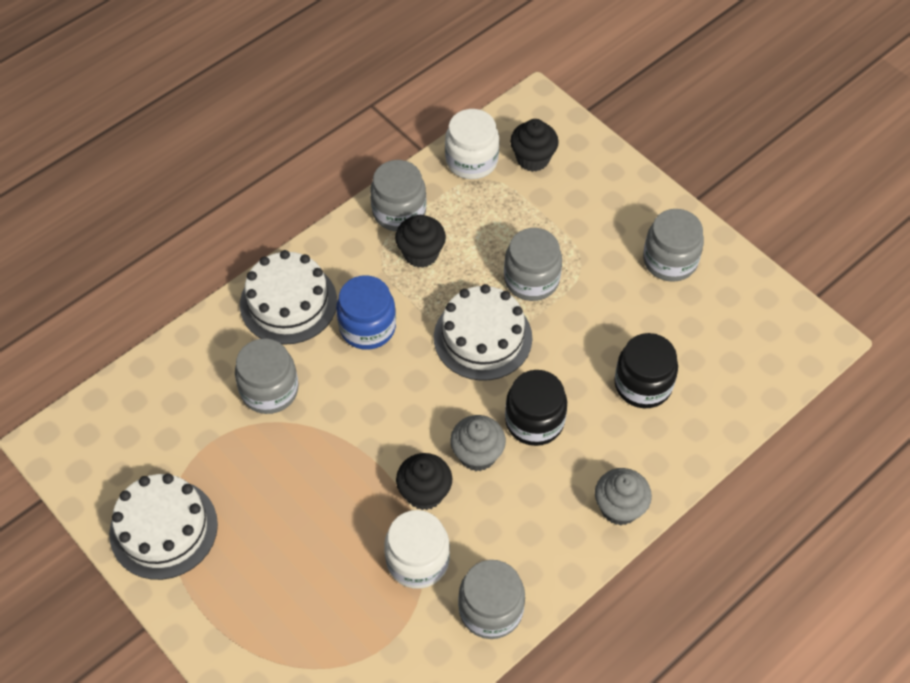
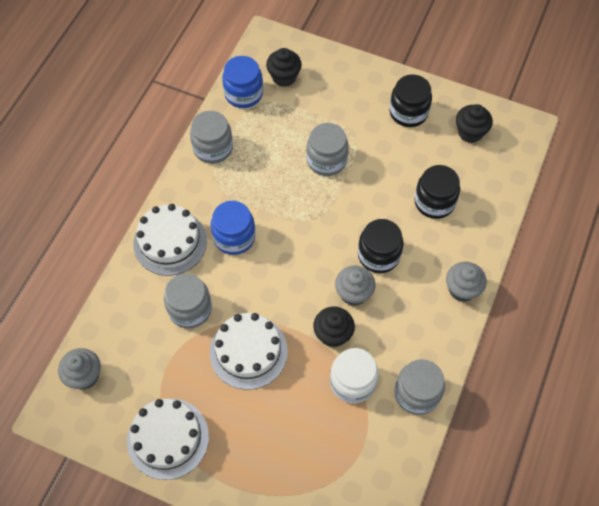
camera: 25 degrees left, 5 degrees up
black cupcake [395,215,446,268] -> black cupcake moved to [456,104,493,143]
white cake [434,284,532,381] -> white cake moved to [210,313,288,390]
white jar [445,109,499,179] -> blue jar [222,56,263,108]
grey jar [643,209,704,282] -> black jar [390,74,432,127]
none -> grey cupcake [58,348,101,390]

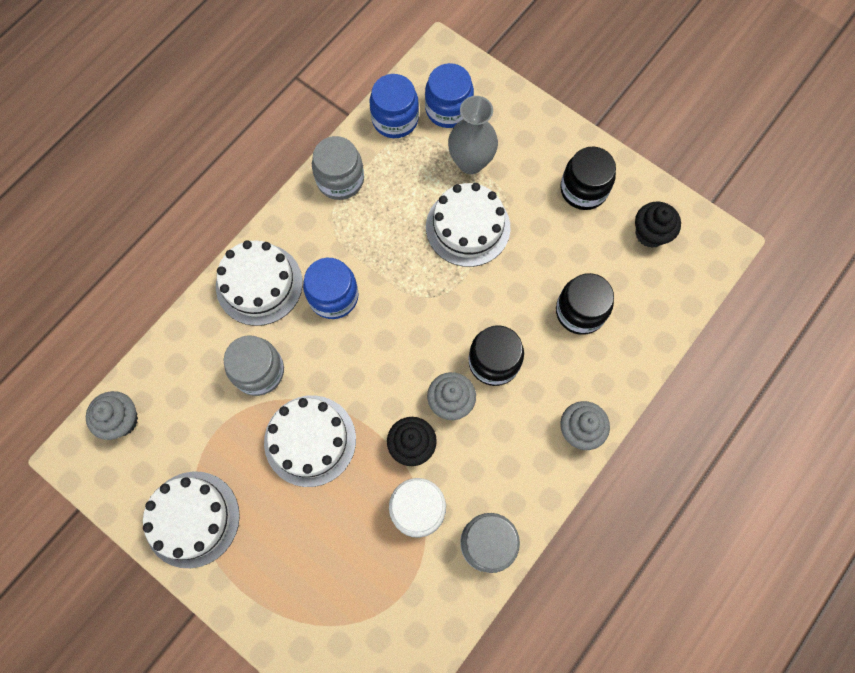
camera: 15 degrees right, 10 degrees up
black cupcake [266,48,302,87] -> blue jar [425,63,474,128]
grey jar [306,123,348,176] -> white cake [426,183,510,267]
none -> grey vase [448,96,498,174]

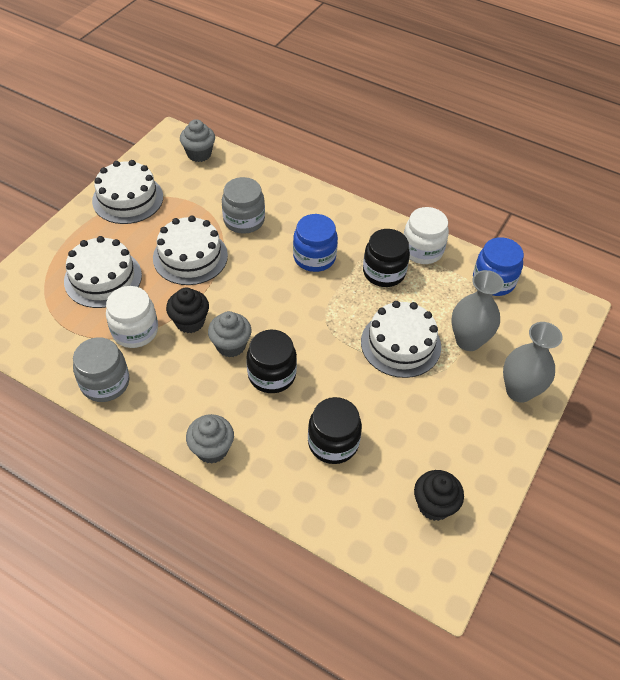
camera: 80 degrees right, 20 degrees down
white cake [216,240,303,326] -> white cake moved to [64,236,142,308]
grey jar [312,136,364,200] -> white jar [404,207,449,264]
blue jar [425,63,474,128] -> none
black jar [560,147,616,210] -> black jar moved to [363,229,410,287]
none -> grey vase [503,322,562,403]

